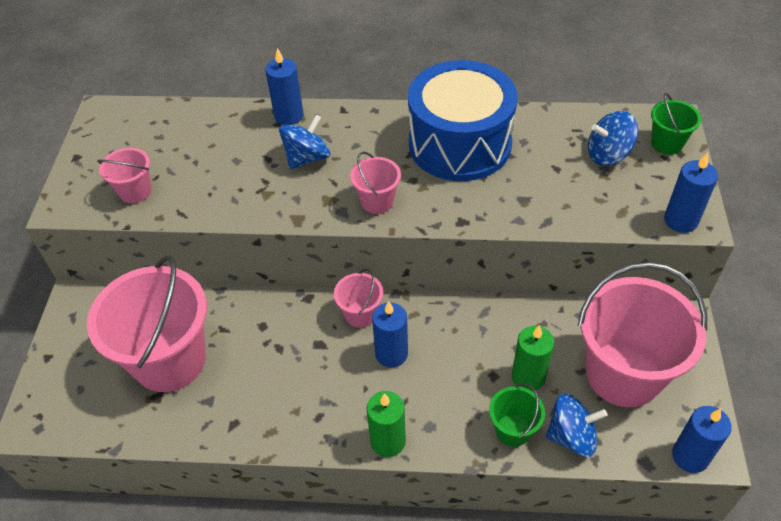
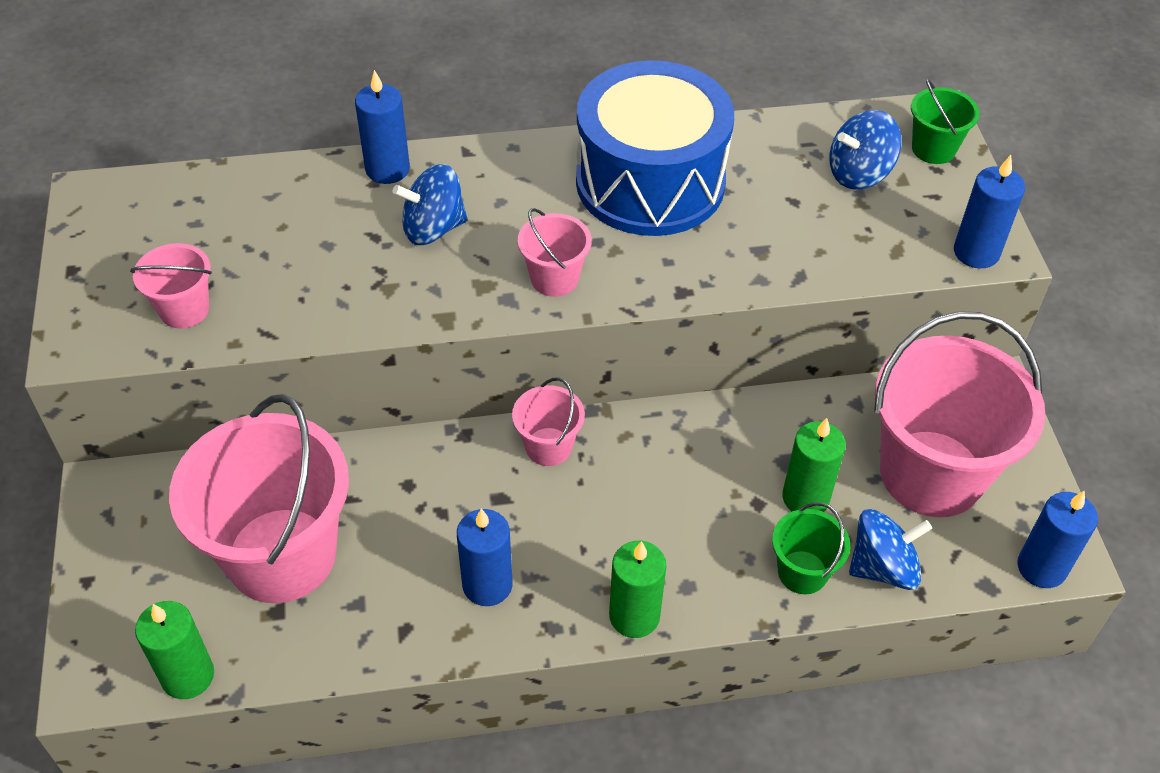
camera: 15 degrees left, 0 degrees up
blue spinning top [279,114,330,169] -> blue spinning top turned 135 degrees counterclockwise [393,164,468,245]
blue candle [372,301,408,368] -> blue candle moved to [457,509,513,606]
none -> green candle [135,601,214,699]

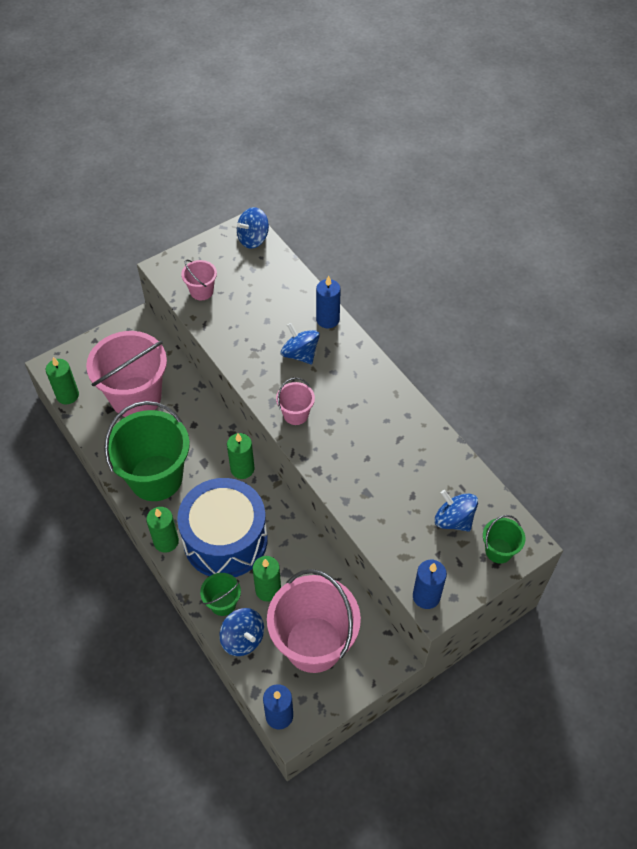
camera: 65 degrees right, 5 degrees up
blue candle [457,509,513,606] -> green bucket [104,401,190,501]
pink bucket [512,377,585,466] -> green candle [227,433,254,479]
blue drum [576,60,734,236] -> blue drum moved to [177,478,268,577]
none -> blue spinning top [237,207,269,249]

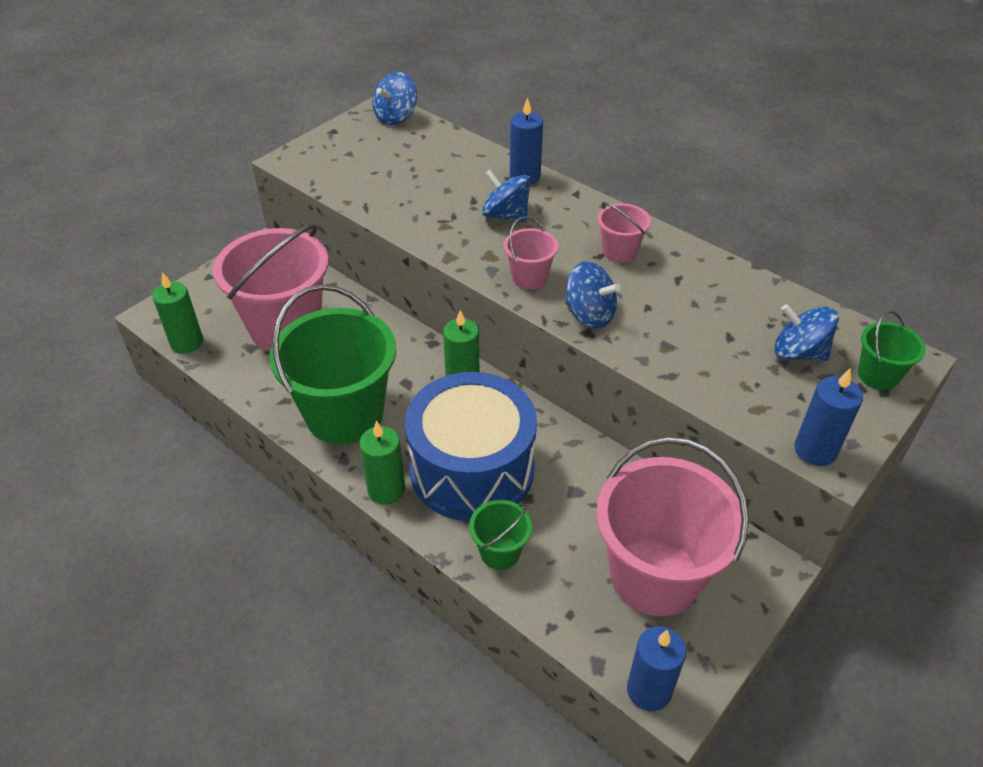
camera: 15 degrees left, 10 degrees down
pink bucket [181,259,217,300] -> pink bucket moved to [597,202,651,263]
blue spinning top [220,608,264,656] -> blue spinning top moved to [566,262,620,329]
green candle [253,556,281,602] -> none

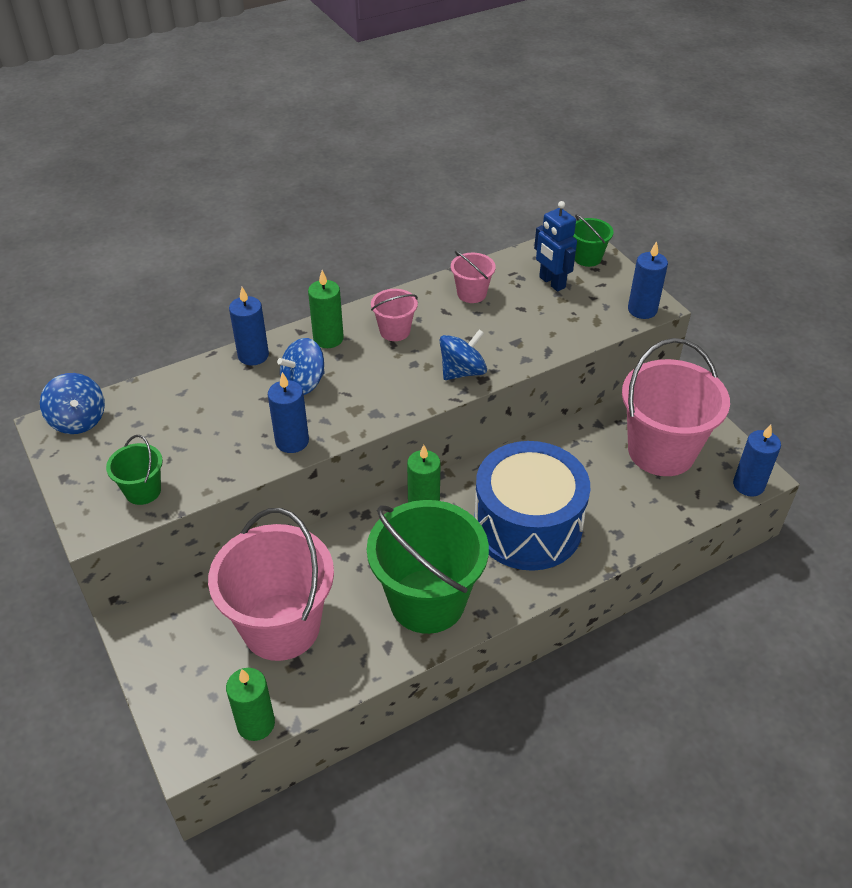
camera: 70 degrees left, 0 degrees up
green candle [359,421,405,505] -> green candle moved to [308,270,344,348]
green bucket [469,500,532,570] -> green bucket moved to [106,435,163,505]
pink bucket [503,216,558,290] -> pink bucket moved to [451,251,496,303]
blue spinning top [775,304,839,361] -> blue robot [534,201,577,292]
none -> blue candle [268,372,309,453]

